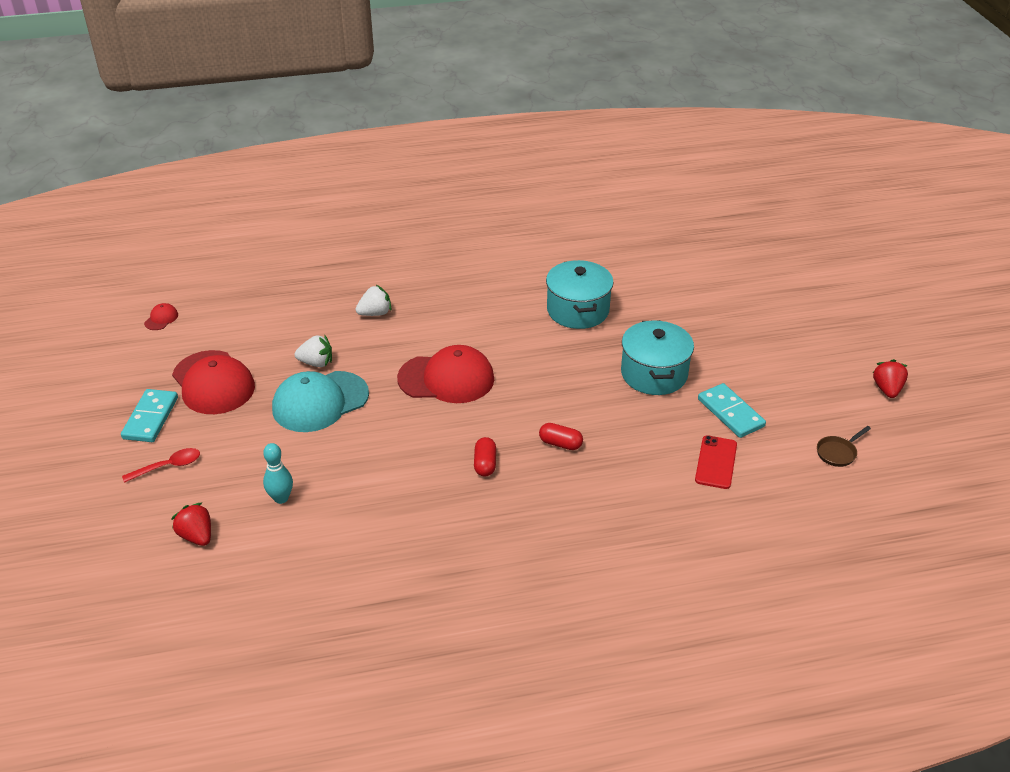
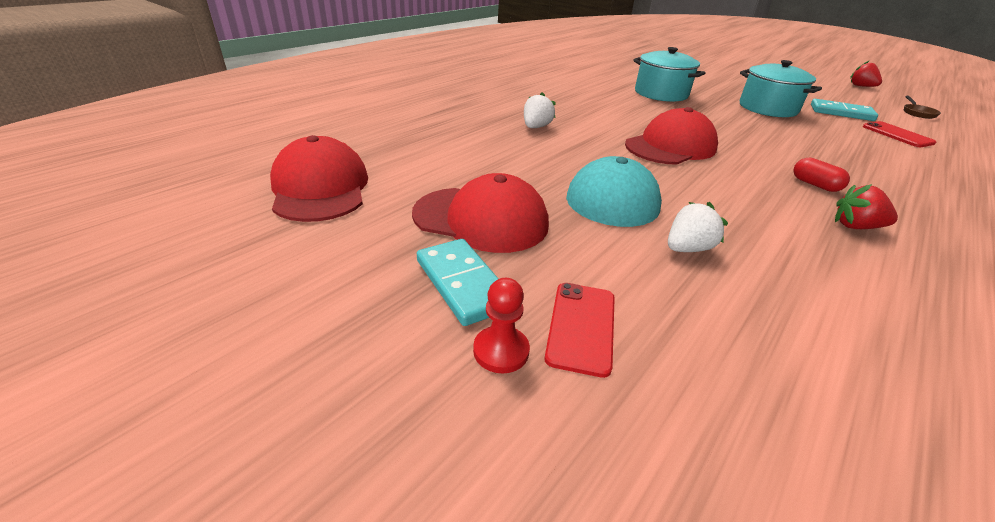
camera: 40 degrees left, 5 degrees down
red spoon [122,448,200,483] -> red phone [545,283,615,378]
red cap [144,303,178,330] -> red cap [270,135,368,222], size x2.44
red strawberry [171,502,211,546] -> red strawberry moved to [835,184,898,229]
turquoise bowling pin [263,443,293,504] -> none
white strawberry [295,335,332,367] -> white strawberry moved to [668,202,728,252]
red capsule [539,423,583,450] -> none
none -> red pawn [473,278,530,373]

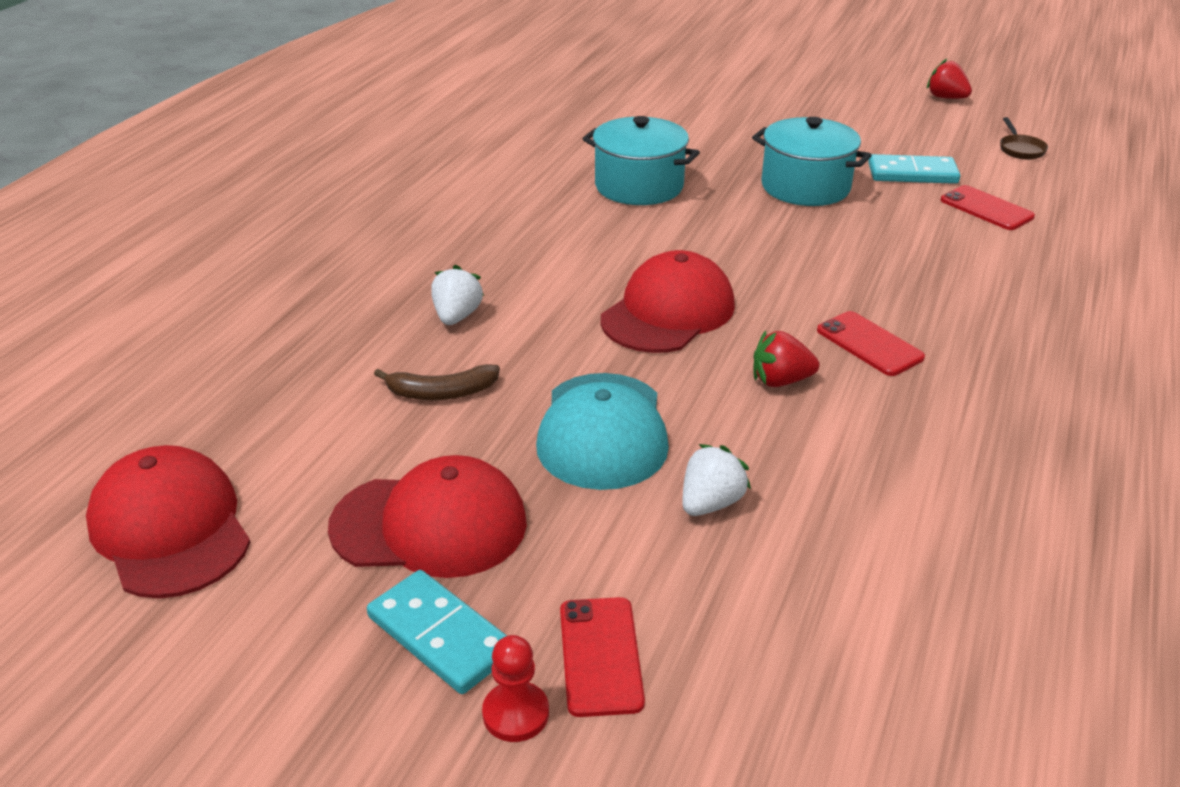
camera: 15 degrees left, 0 degrees up
red capsule [794,158,850,192] -> red phone [817,311,925,376]
red strawberry [835,184,898,229] -> red strawberry moved to [753,331,819,387]
none -> brown banana [374,364,500,400]

